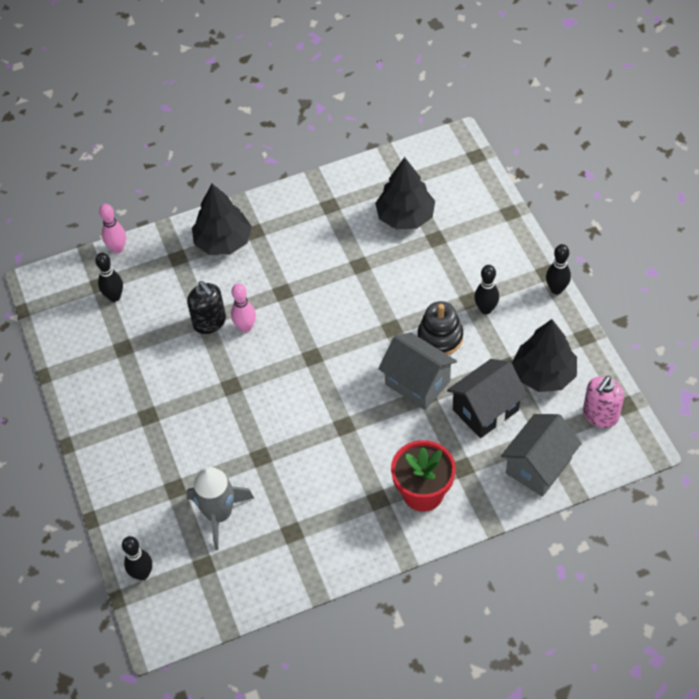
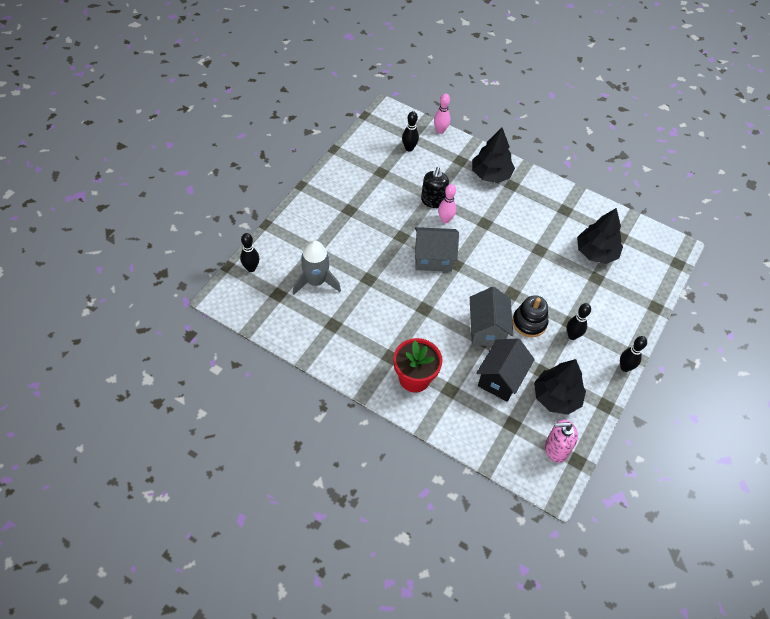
camera: 45 degrees right, 0 degrees up
black house [447,359,527,438] -> black house turned 75 degrees counterclockwise [476,338,535,402]
grey house [501,414,582,497] -> grey house moved to [415,227,459,272]

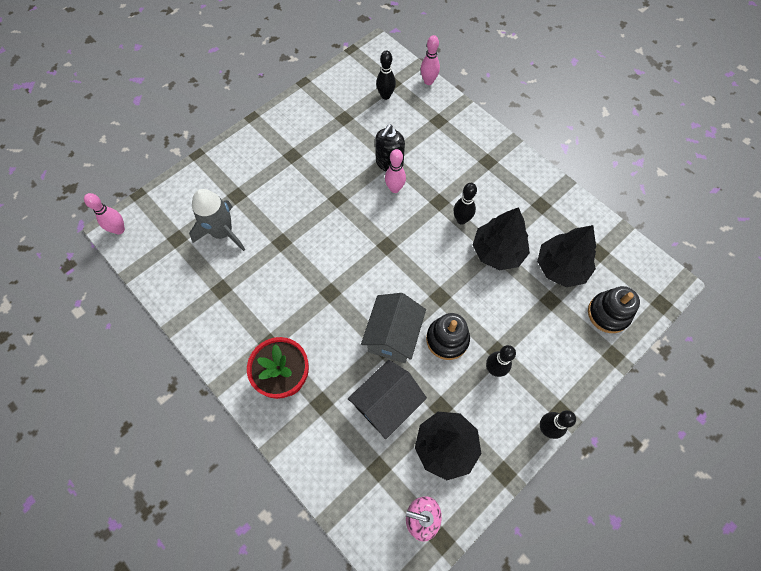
camera: 20 degrees right, 10 degrees up
black bowling pin [240,233,259,272] -> black bowling pin moved to [453,183,477,225]
grey house [415,227,459,272] -> none
black tree [472,128,515,183] -> black tree moved to [473,207,530,270]
none -> pink bowling pin [84,193,125,234]
none -> black stacking toy [588,286,640,333]

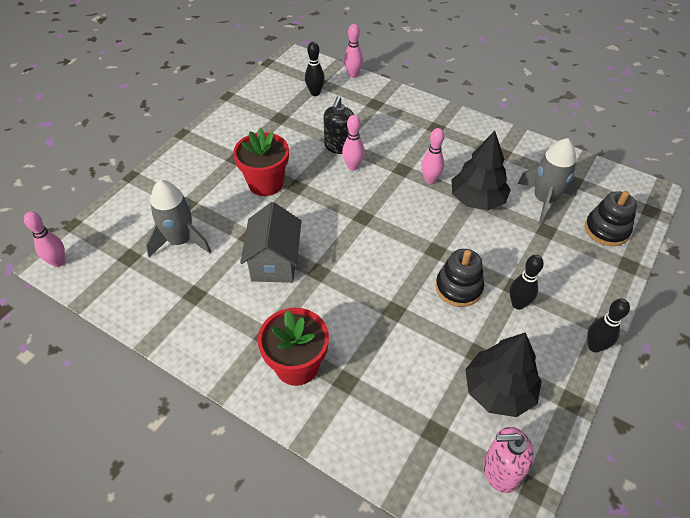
camera: 15 degrees left, 15 degrees down
black house [348,360,427,439] -> none
grey house [361,293,426,363] -> grey house moved to [240,202,301,283]
black bowling pin [453,183,477,225] -> pink bowling pin [421,128,444,184]
black tree [537,225,596,287] -> grey rocket [517,138,579,224]
none -> red flower pot [233,128,289,196]

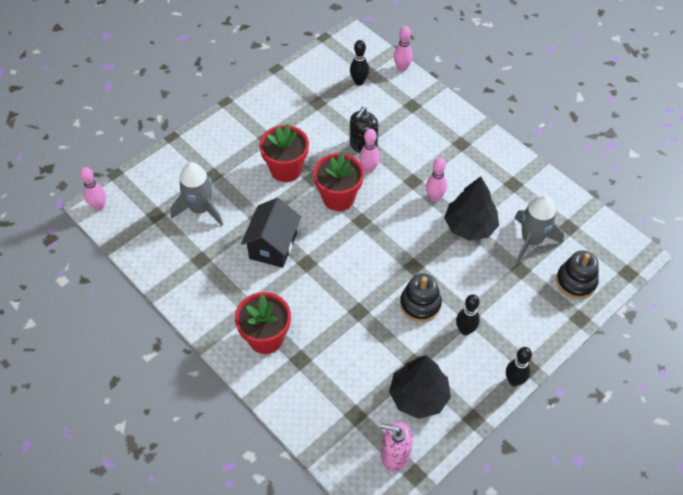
camera: 15 degrees right, 5 degrees up
grey house [240,202,301,283] -> black house [241,198,301,268]
none -> red flower pot [313,152,364,211]

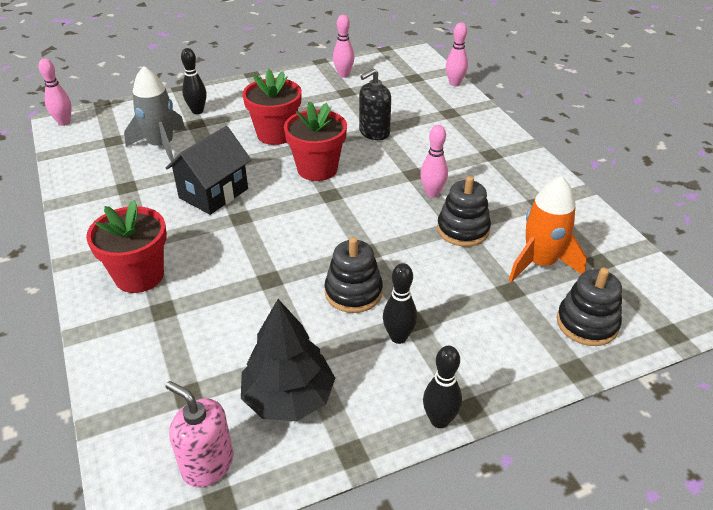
camera: 20 degrees right, 15 degrees down
black bowling pin [350,40,369,86] -> black bowling pin moved to [181,48,206,114]
pink bowling pin [359,129,380,173] -> pink bowling pin moved to [333,15,354,78]
black tree [444,176,499,241] -> black stacking toy [437,176,491,247]
grey rocket [514,195,564,263] -> orange rocket [509,176,587,282]

